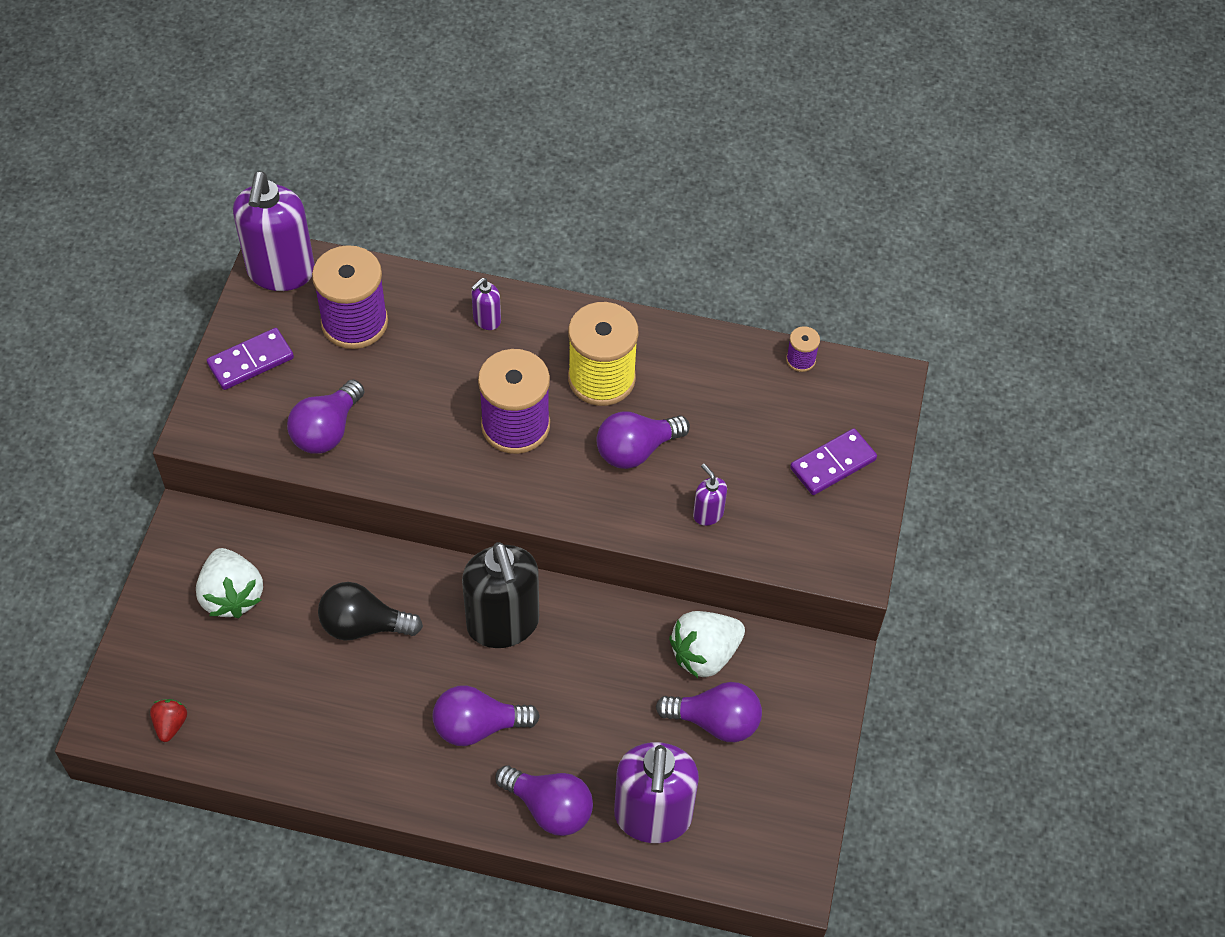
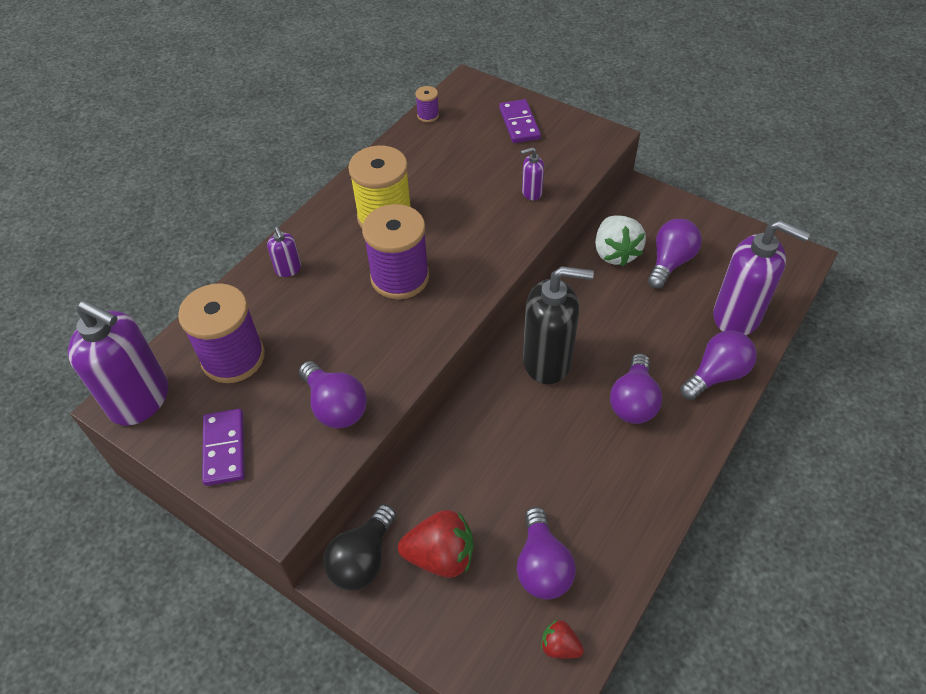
camera: 65 degrees left, 5 degrees down
white strawberry [196,548,263,618] -> red strawberry [398,510,474,578]
black light bulb [318,582,423,640] -> black light bulb moved to [323,504,396,591]
purple light bulb [596,411,690,469] -> purple light bulb moved to [517,507,576,600]

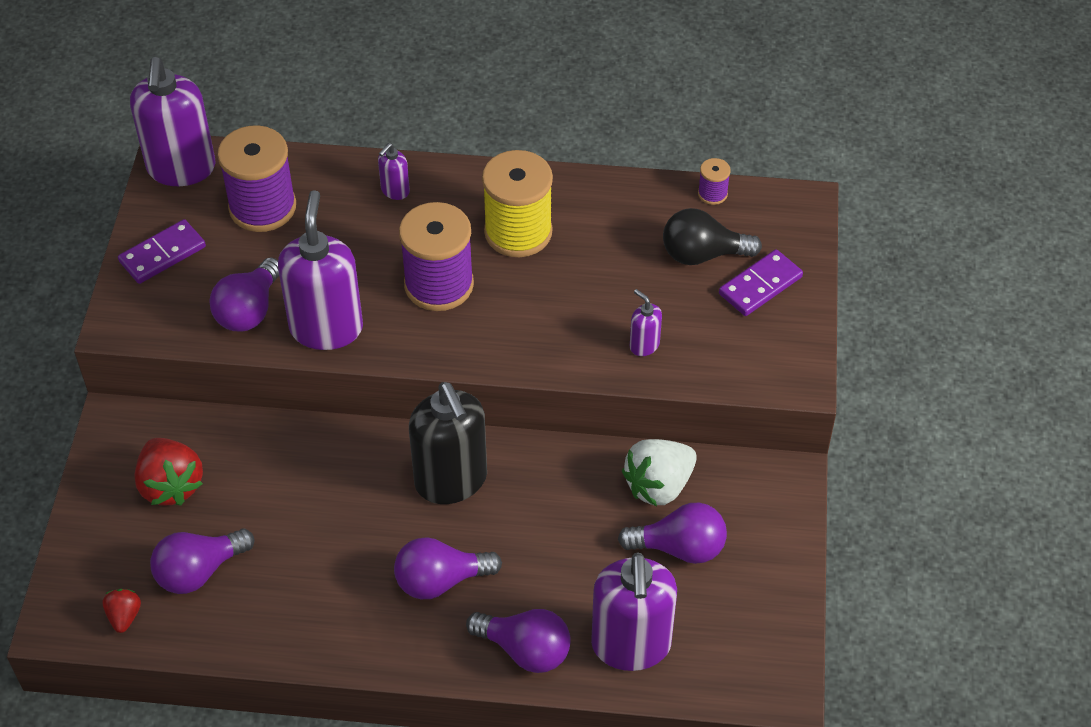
camera: 60 degrees right, 0 degrees up
black light bulb [323,504,396,591] -> black light bulb moved to [663,208,762,265]
none -> purple soap dispenser [278,190,363,350]

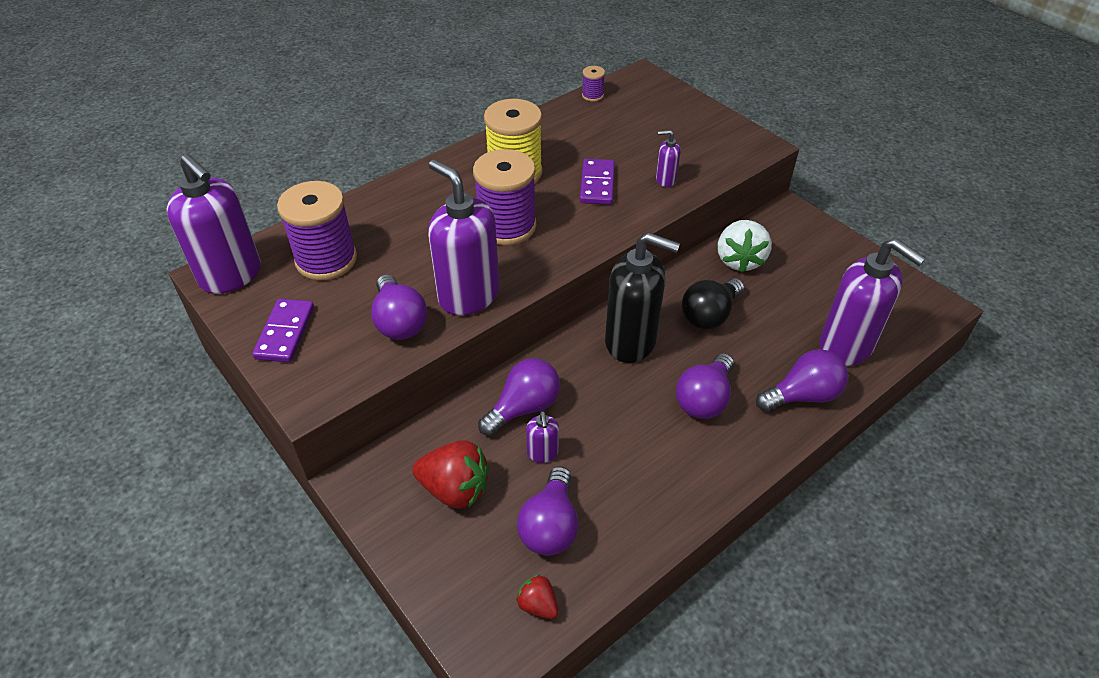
camera: 45 degrees left, 5 degrees down
purple soap dispenser [378,143,410,200] -> purple soap dispenser moved to [526,411,559,463]
purple light bulb [618,503,727,564] -> purple light bulb moved to [478,358,560,436]
black light bulb [663,208,762,265] -> black light bulb moved to [682,278,744,329]
purple domino [719,249,803,316] -> purple domino moved to [580,159,615,205]

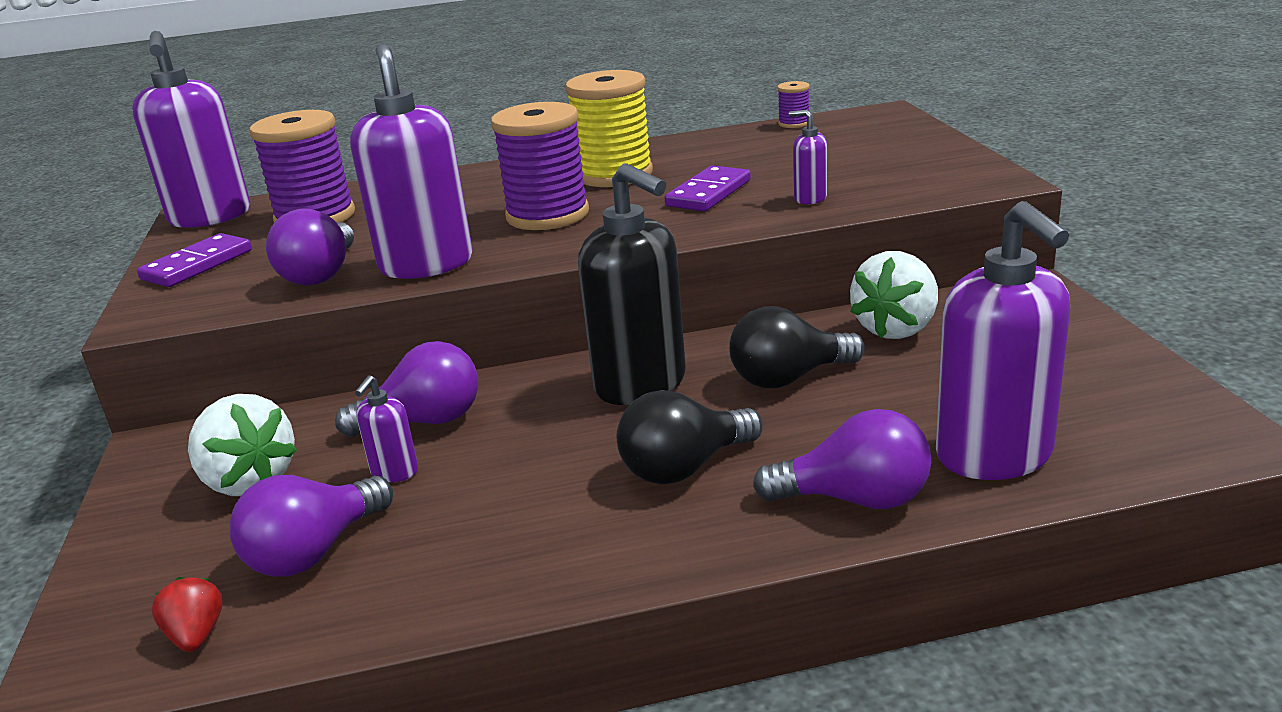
camera: 30 degrees right, 20 degrees down
red strawberry [412,440,489,509] -> white strawberry [188,394,297,496]
purple light bulb [676,353,734,419] -> black light bulb [616,390,763,484]

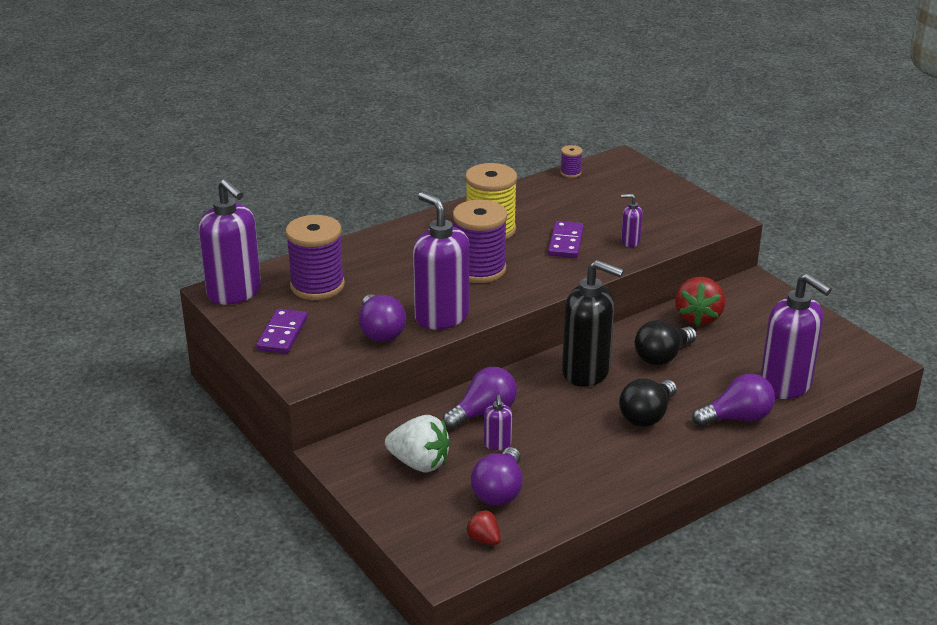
camera: 25 degrees left, 5 degrees up
white strawberry [850,251,938,339] -> red strawberry [675,277,725,326]

